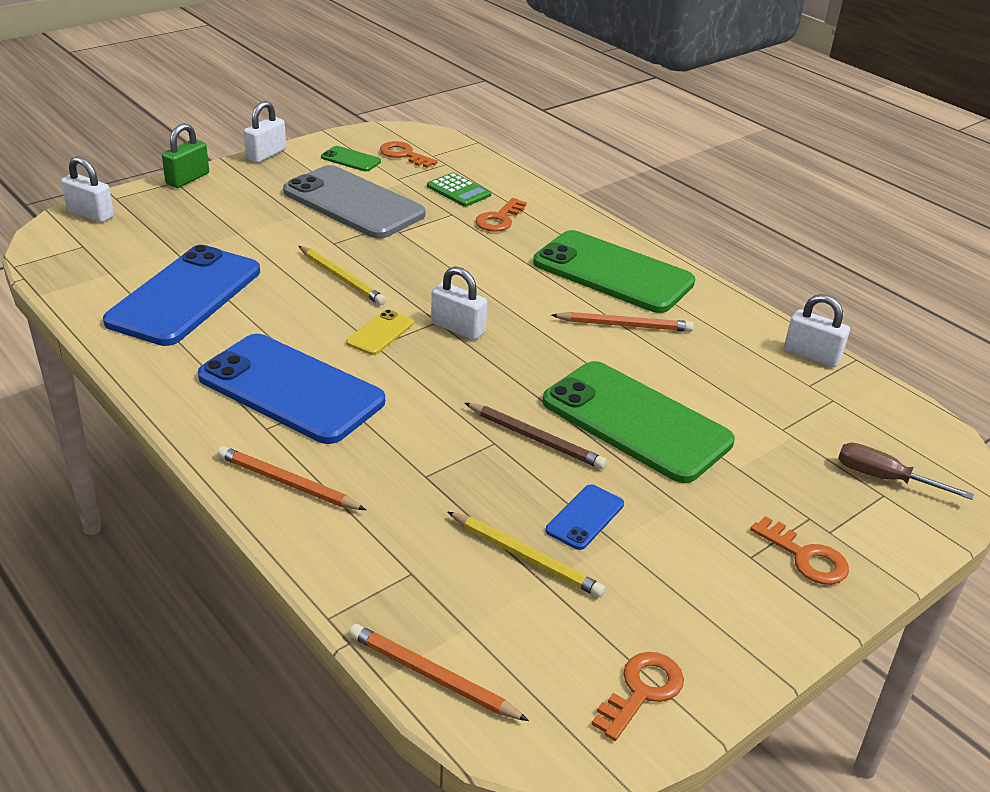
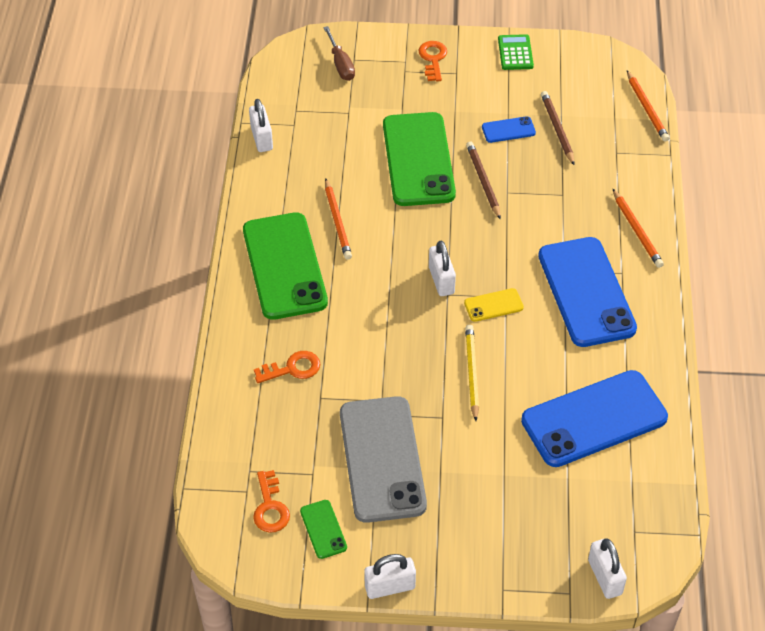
camera: 135 degrees left, 15 degrees up
green padlock [162,123,209,188] -> none
green calculator [427,173,491,207] -> green calculator moved to [498,34,534,70]
yellow pencil [448,512,605,597] -> brown pencil [541,91,574,165]
orange pencil [551,312,694,332] -> orange pencil turned 150 degrees counterclockwise [325,178,352,260]
orange key [591,652,684,741] -> none

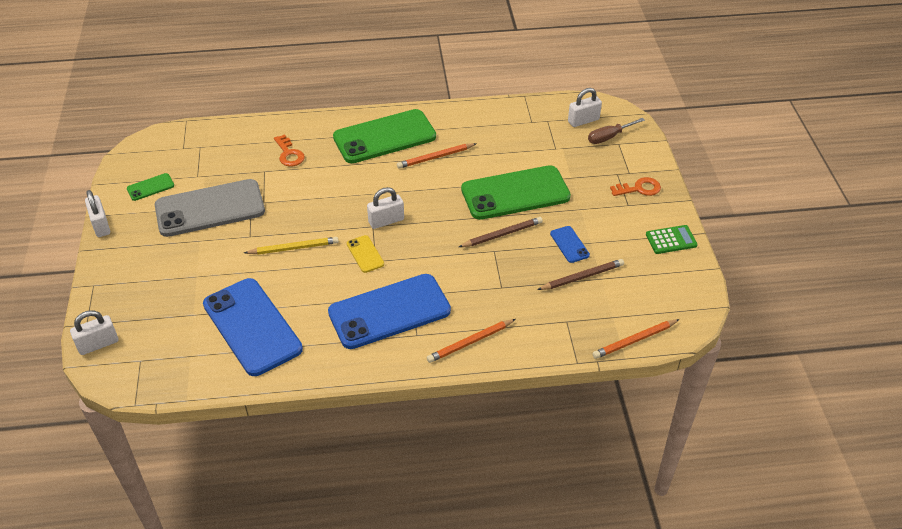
camera: 80 degrees right, 5 degrees down
white padlock [249,99,273,152] -> white padlock moved to [568,88,602,127]
orange key [253,470,290,533] -> none

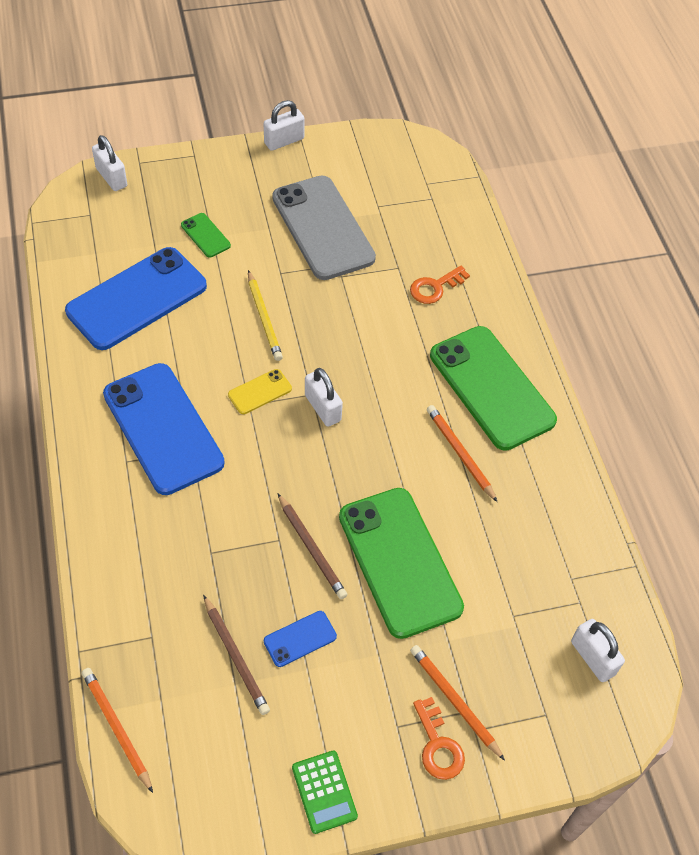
camera: 80 degrees right, 10 degrees up
green phone [127,173,174,201] -> green phone moved to [181,213,231,258]
orange pencil [427,319,516,363] -> orange pencil moved to [410,645,505,761]
brown screwdriver [588,118,645,144] -> none

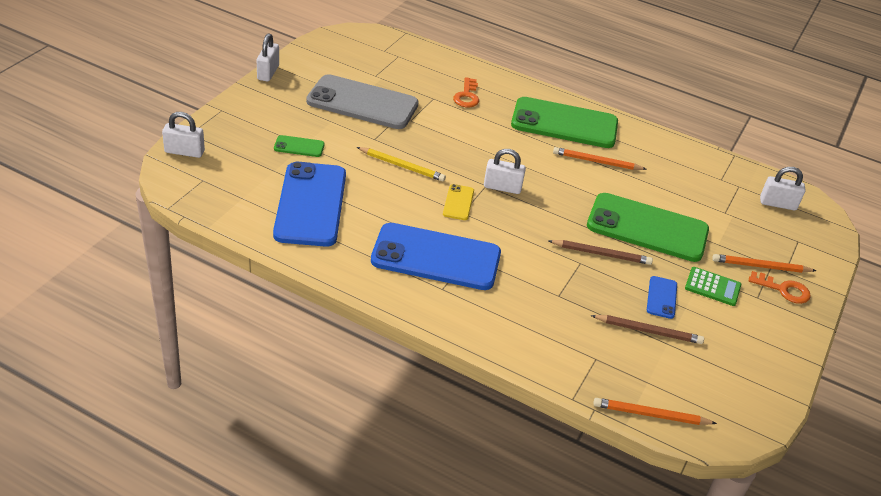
camera: 50 degrees left, 15 degrees down
green calculator [292,750,358,834] -> green calculator moved to [685,267,741,306]

